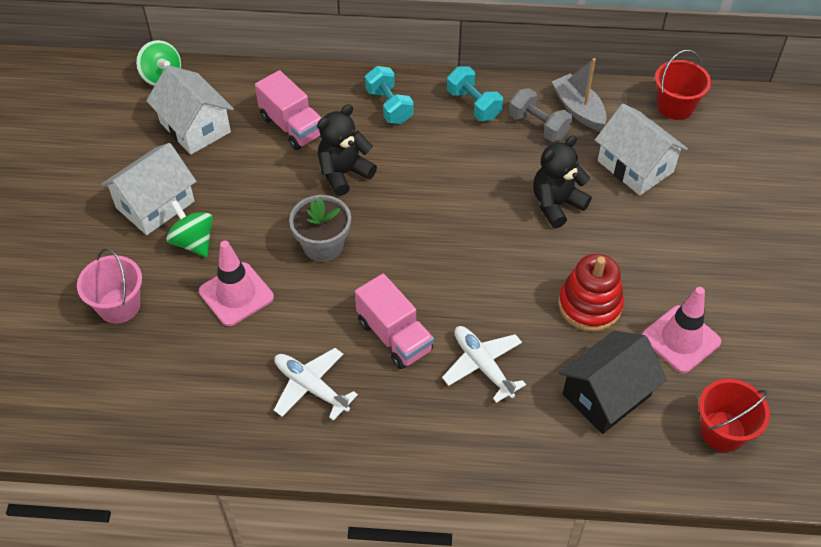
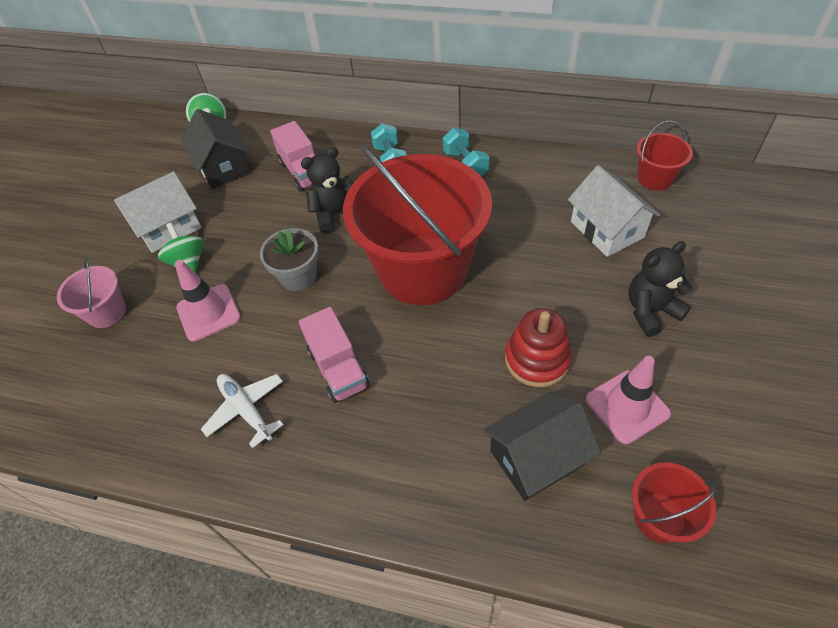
camera: 15 degrees right, 0 degrees up
white house [146,65,234,155] -> black house [181,109,251,189]
white plane [442,326,526,403] -> none
grey dumbbell [509,88,572,142] -> none
black teddy bear [533,135,592,228] -> black teddy bear moved to [628,241,693,337]
grey boat [552,58,607,130] -> none
none -> red bucket [343,145,492,305]

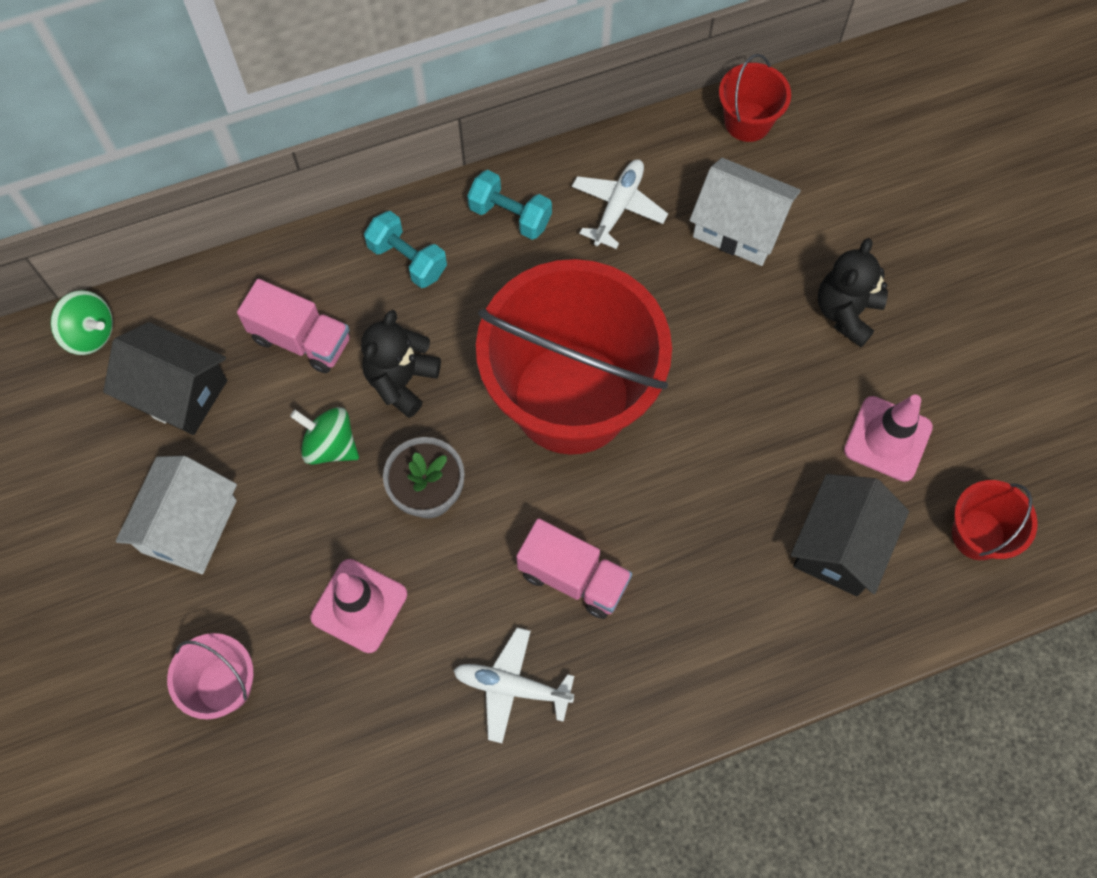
camera: 40 degrees left, 15 degrees up
green spinning top [158,223,204,273] -> green spinning top moved to [290,407,359,465]
red stacking toy [505,308,572,387] -> none
none -> white plane [572,159,668,249]

